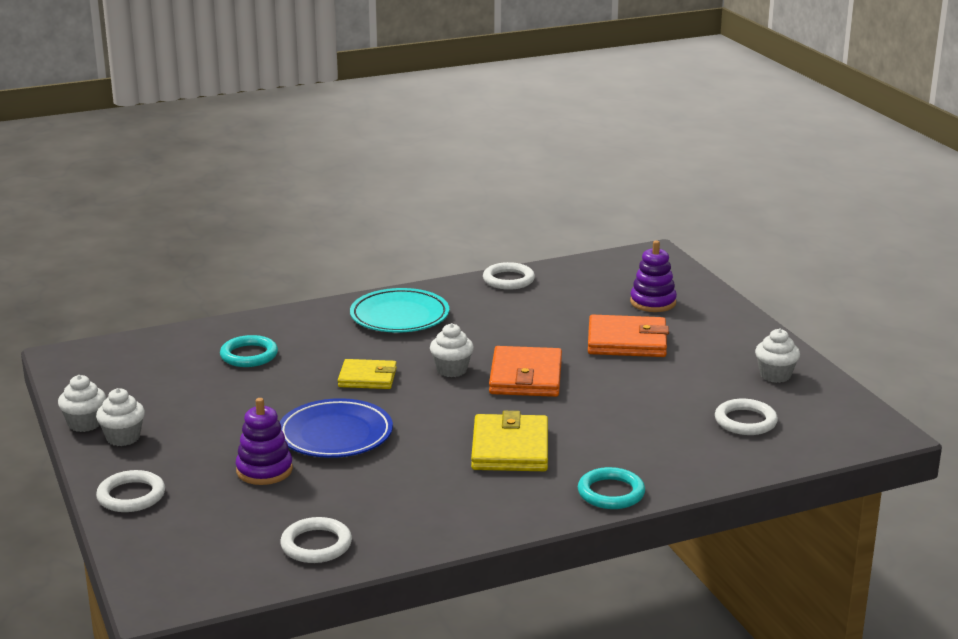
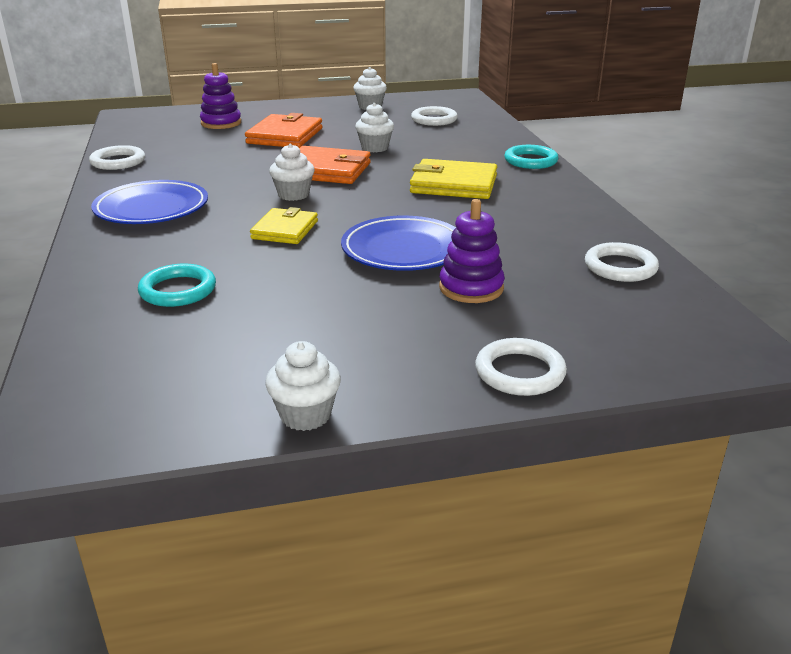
camera: 80 degrees left, 5 degrees up
white cupcake [96,388,145,446] -> white cupcake moved to [355,103,394,153]
turquoise plate [350,288,449,333] -> blue plate [91,180,208,224]

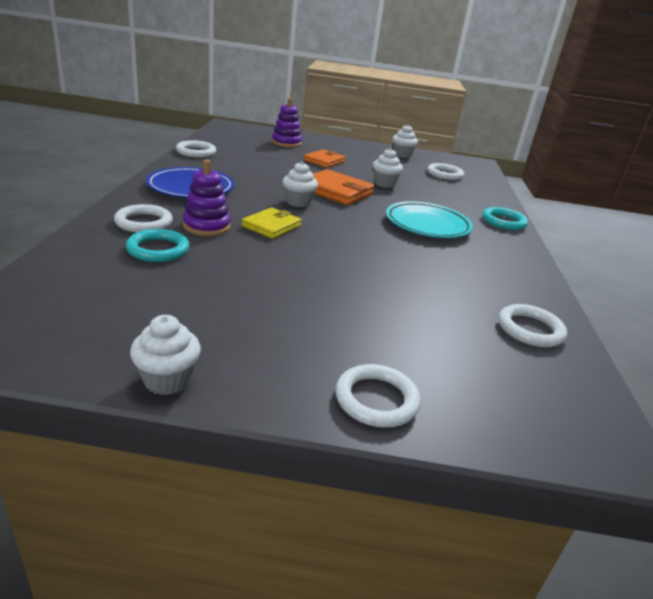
camera: 15 degrees right, 0 degrees up
orange wallet [245,113,323,148] -> orange wallet [304,149,346,168], size x0.66
blue plate [341,216,456,271] -> none
yellow wallet [410,159,497,199] -> turquoise plate [386,201,473,238]
purple stacking toy [439,199,505,303] -> purple stacking toy moved to [183,159,231,236]
none -> white ring [114,204,173,233]

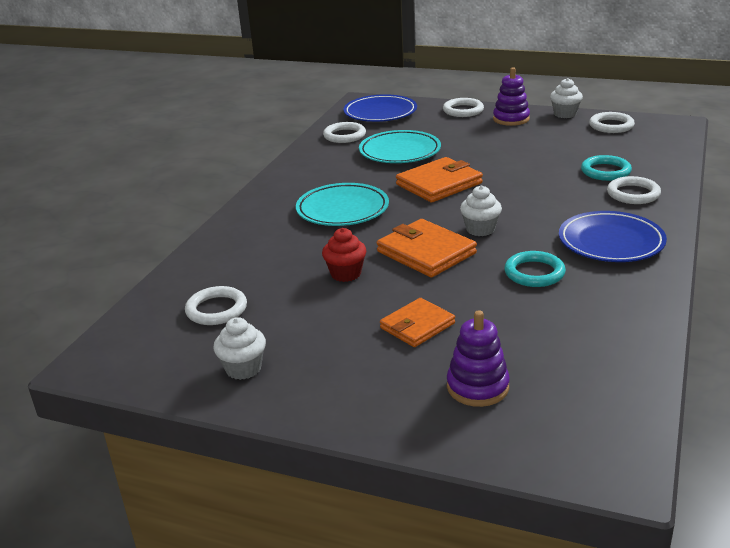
camera: 160 degrees left, 0 degrees up
white ring [176,140,216,157] -> white ring moved to [589,112,635,133]
purple stacking toy [183,159,231,236] -> purple stacking toy moved to [493,67,530,126]
yellow wallet [241,208,302,239] -> none
white cupcake [373,148,403,188] -> red cupcake [322,228,366,282]
turquoise ring [482,207,528,230] -> turquoise ring moved to [504,251,566,287]
none -> blue plate [343,94,417,122]
none -> turquoise plate [359,130,441,163]
none -> orange wallet [396,157,483,202]

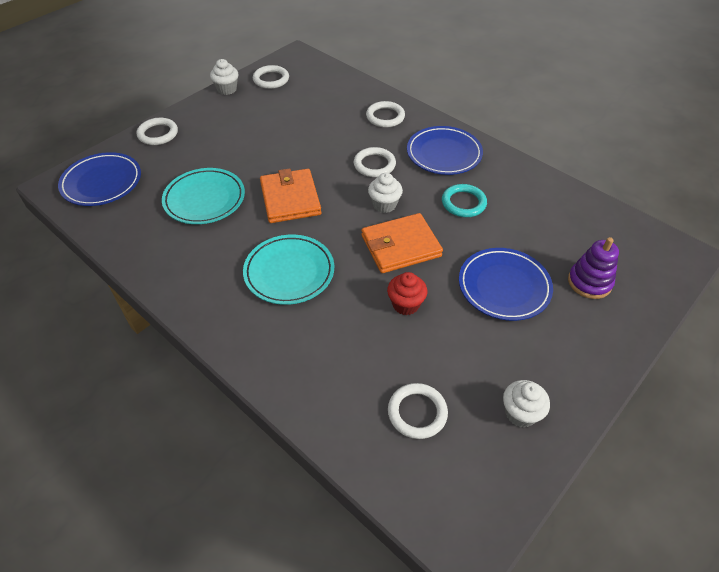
camera: 70 degrees left, 20 degrees up
white ring [323,122,366,143] -> white ring moved to [354,147,396,177]
orange wallet [380,298,455,347] -> blue plate [459,248,553,321]
purple stacking toy [493,67,530,126] -> none
turquoise ring [581,155,632,181] -> none

